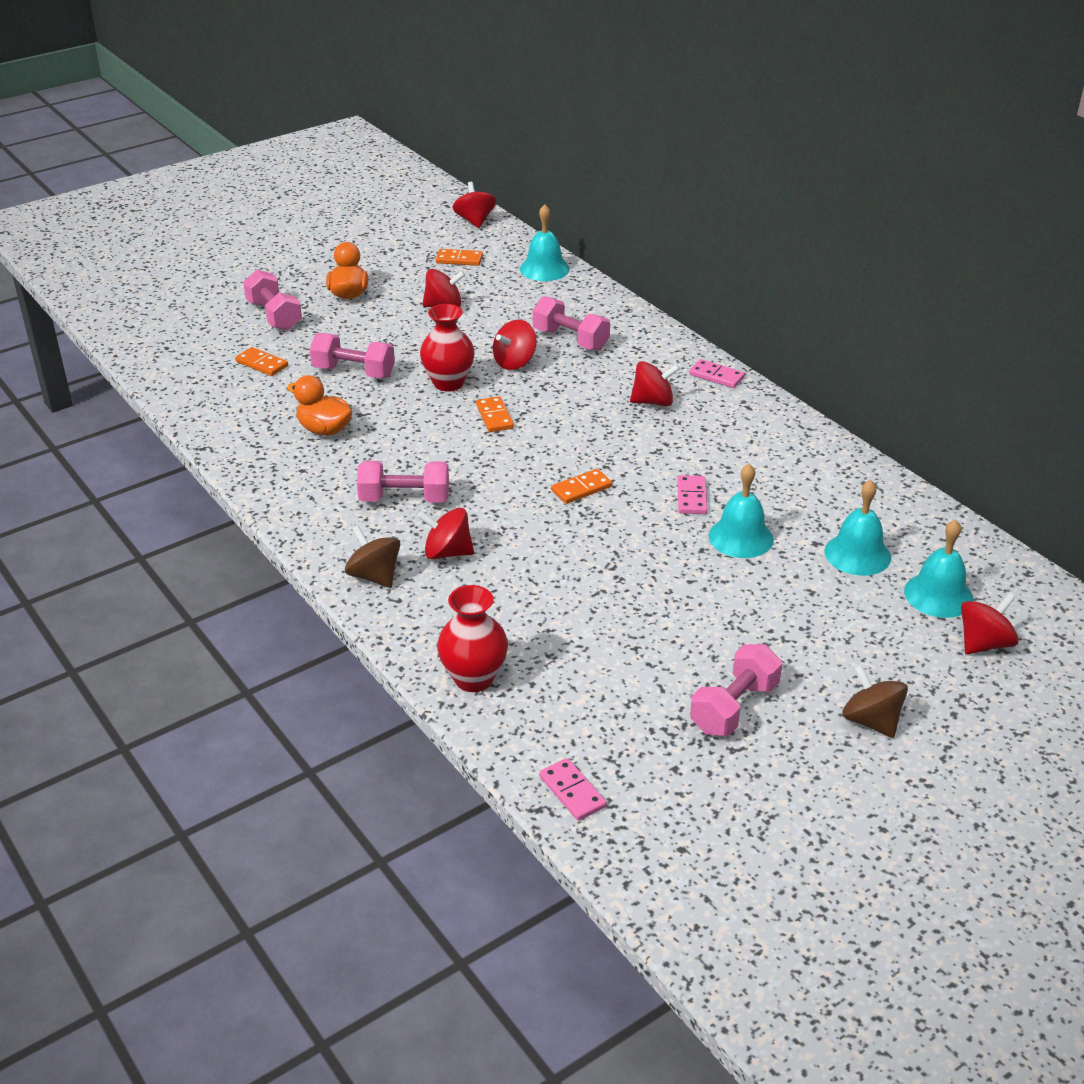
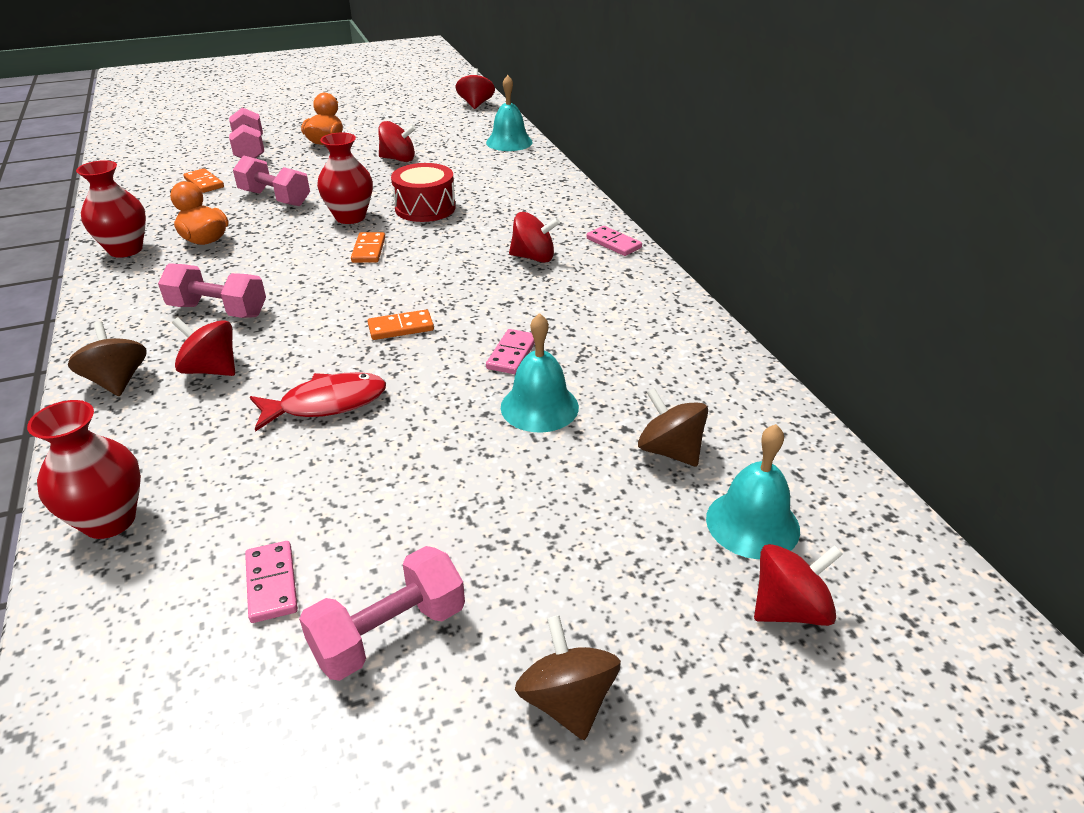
camera: 15 degrees right, 0 degrees up
orange domino [436,249,483,266] -> none
red spinning top [493,320,537,370] -> red drum [391,163,456,222]
pink dumbbell [533,296,610,351] -> none
pink domino [539,758,607,821] -> pink domino moved to [245,541,298,623]
turquoise bell [824,480,891,576] -> brown spinning top [638,388,708,466]
none -> red vase [76,160,146,258]
none -> red fish [250,372,386,432]

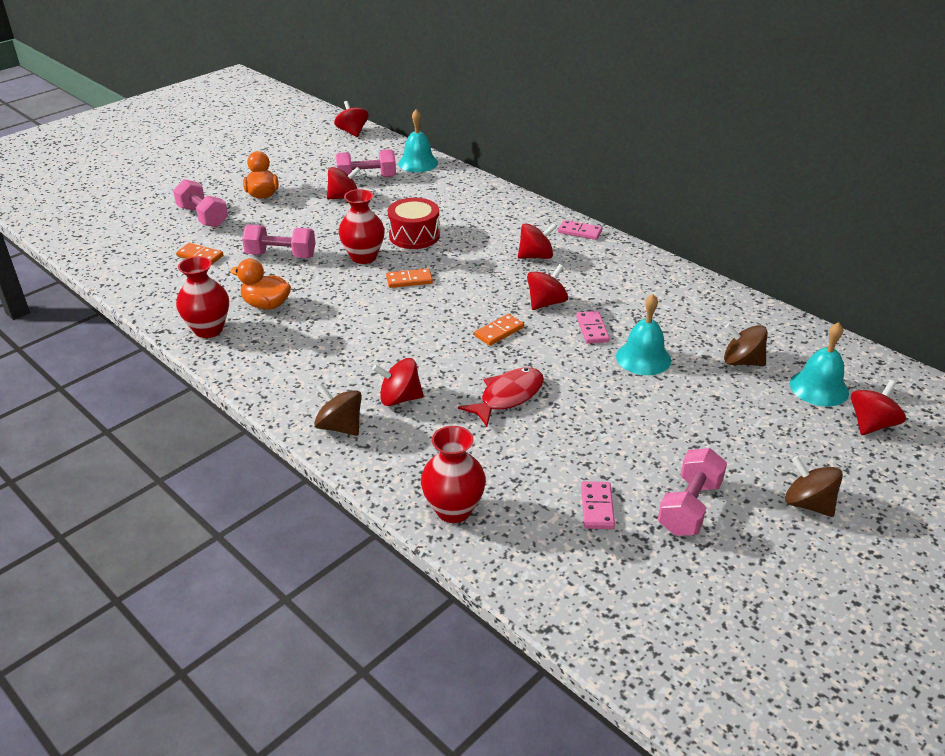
camera: 25 degrees left, 0 degrees up
pink dumbbell [158,263,266,318] -> pink dumbbell moved to [336,149,396,177]
pink domino [245,541,298,623] -> pink domino turned 45 degrees clockwise [581,481,615,529]
orange domino [351,232,385,263] -> orange domino turned 75 degrees counterclockwise [386,268,433,288]
none -> red spinning top [527,264,568,310]

